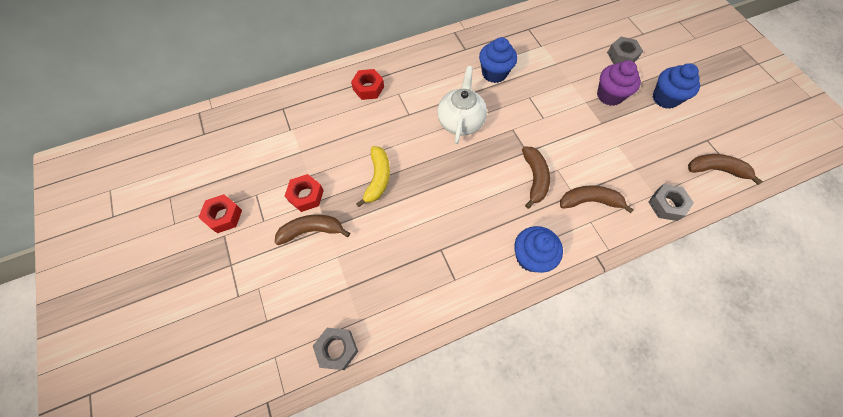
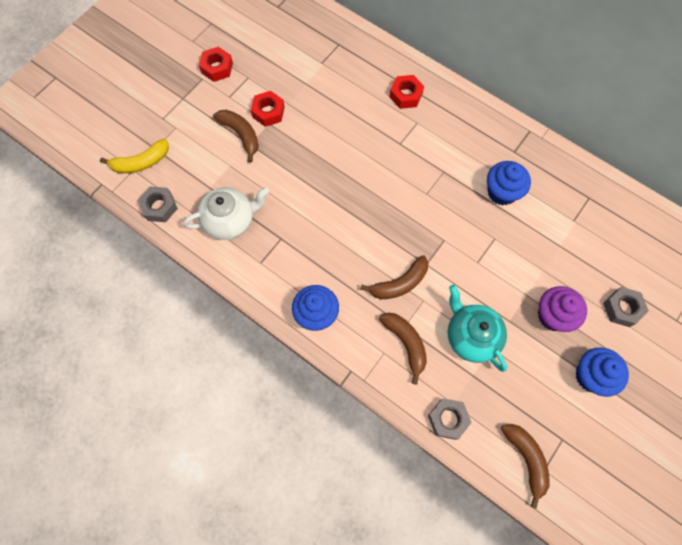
camera: 60 degrees right, 5 degrees up
yellow banana [356,146,390,207] -> yellow banana moved to [100,139,169,174]
white teapot [437,66,487,144] -> white teapot moved to [183,187,269,240]
none -> turquoise teapot [447,285,507,372]

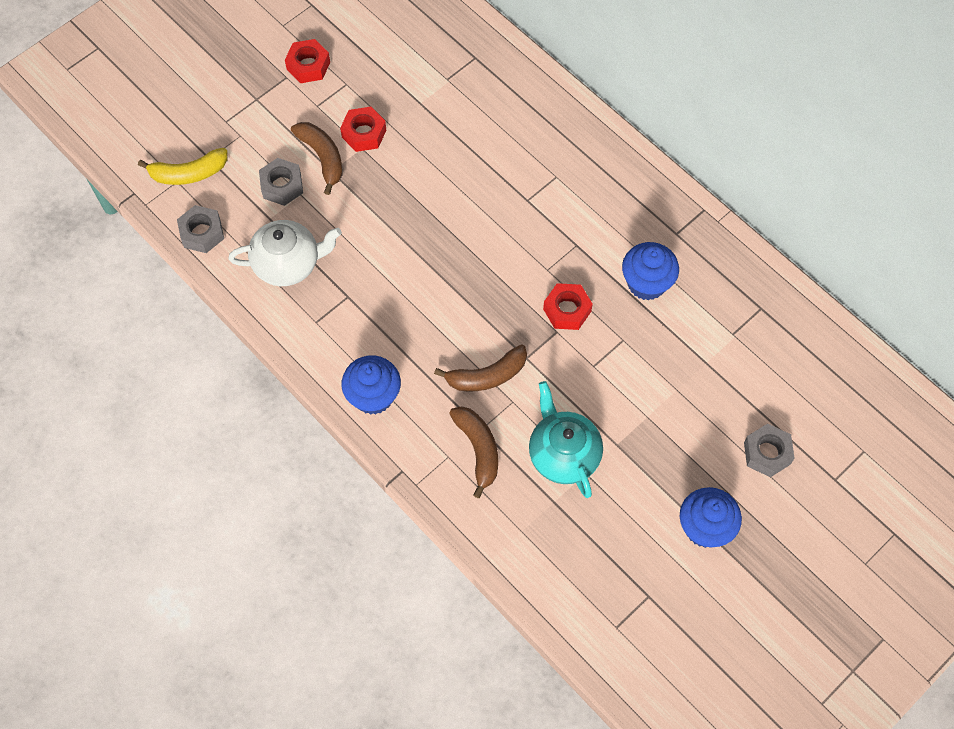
camera: 10 degrees right, 5 degrees down
red nut [390,75,424,109] -> red nut moved to [543,283,593,330]
grey nut [428,398,472,440] -> grey nut moved to [259,158,303,206]
brown banana [501,424,549,509] -> none
purple cupcake [538,286,587,332] -> none

